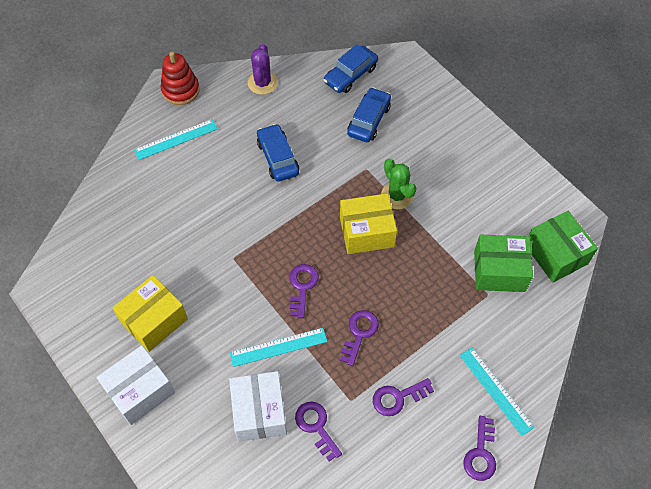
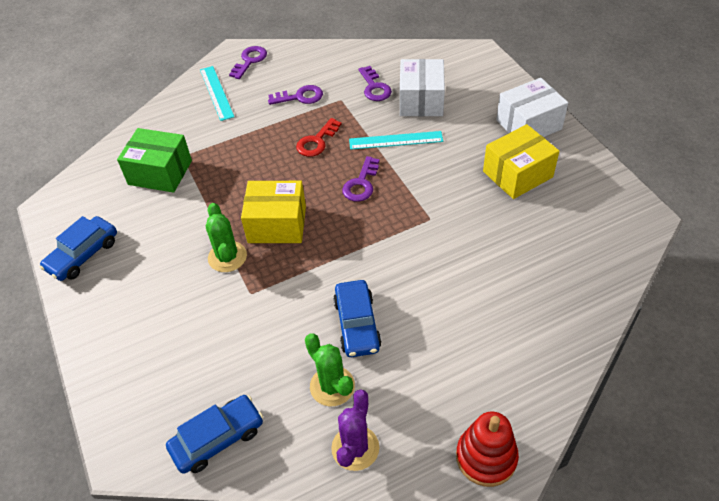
camera: 165 degrees left, 10 degrees down
turquoise ruler [134,119,218,160] -> none
purple key [340,310,379,366] -> red key [296,118,342,157]
blue car [347,87,391,142] -> blue car moved to [40,216,117,281]
green box [529,211,598,283] -> none
none -> green cactus [305,333,355,406]

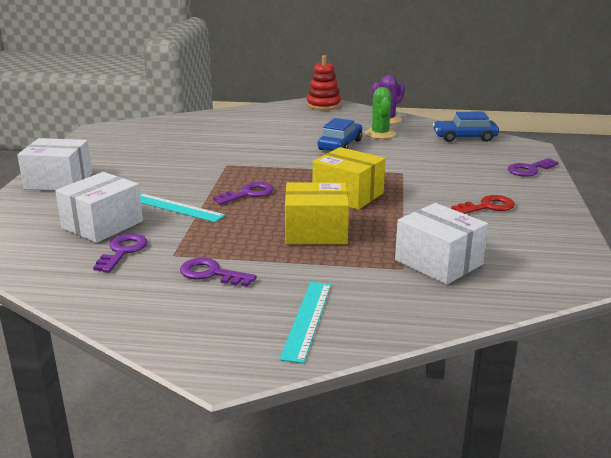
camera: 150 degrees left, 25 degrees down
blue car [40,216,117,281] -> none
green box [117,128,192,193] -> white box [395,203,488,285]
green cactus [206,203,247,272] -> none
purple key [229,46,267,79] -> purple key moved to [508,158,559,177]
red key [296,118,342,157] -> red key moved to [451,195,515,214]
yellow box [483,124,559,199] -> yellow box moved to [285,182,349,244]

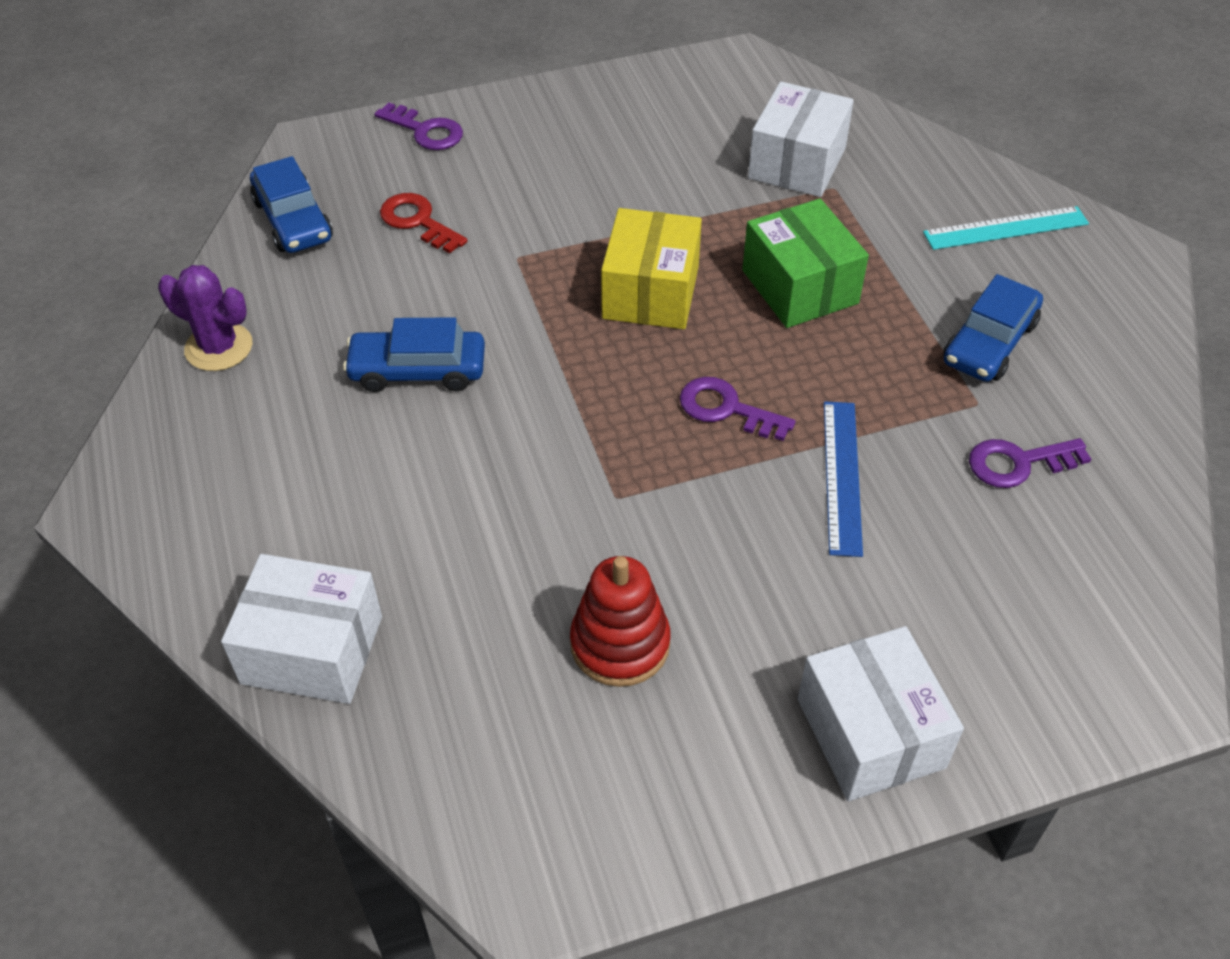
camera: 115 degrees left, 25 degrees up
white box [55,172,143,243] -> white box moved to [221,554,382,704]
turquoise ruler [140,193,225,222] -> blue ruler [824,401,863,557]
purple key [180,258,257,287] -> blue car [943,274,1043,382]
yellow box [285,182,349,244] -> green box [742,199,869,328]
red stacking toy [307,55,341,110] -> red stacking toy moved to [570,556,671,687]
green cactus [365,87,396,139] -> none
red key [451,195,515,214] -> red key moved to [380,193,468,254]

